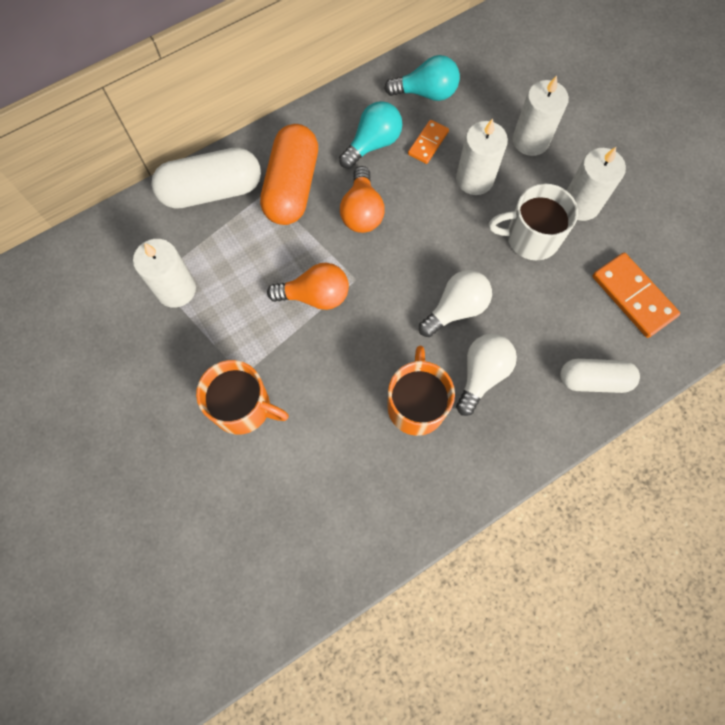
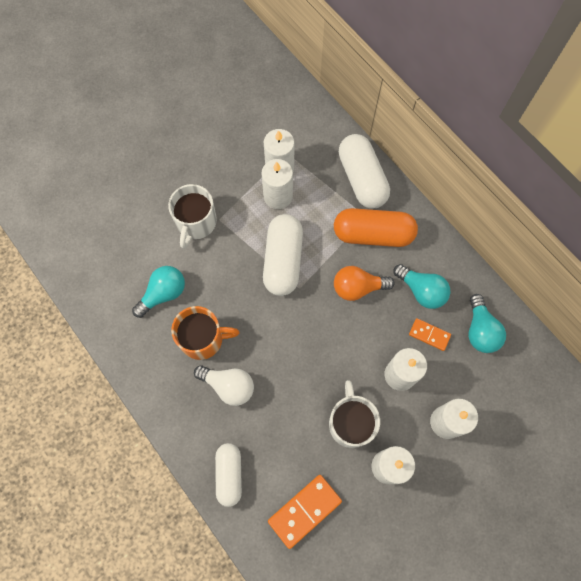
camera: 85 degrees right, 0 degrees up
orange mug [196,360,289,435] -> white mug [168,184,217,249]
orange light bulb [267,263,349,310] -> white capsule [263,214,303,296]
white light bulb [419,270,492,337] -> none
none -> turquoise light bulb [132,266,185,318]
none -> white candle [261,159,293,209]

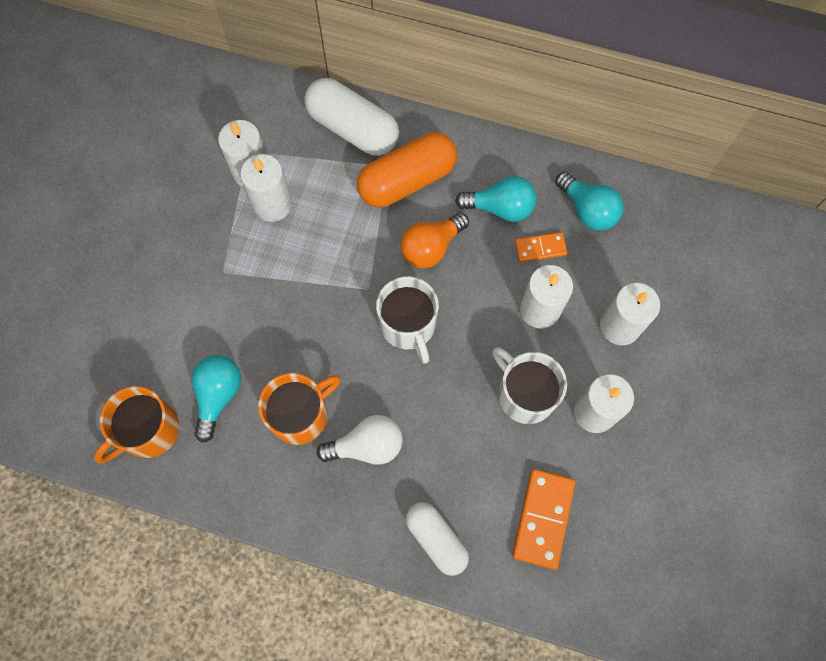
camera: 35 degrees left, 0 degrees up
white mug [168,184,217,249] -> white mug moved to [376,276,439,364]
white capsule [263,214,303,296] -> none
none -> orange mug [94,386,179,463]

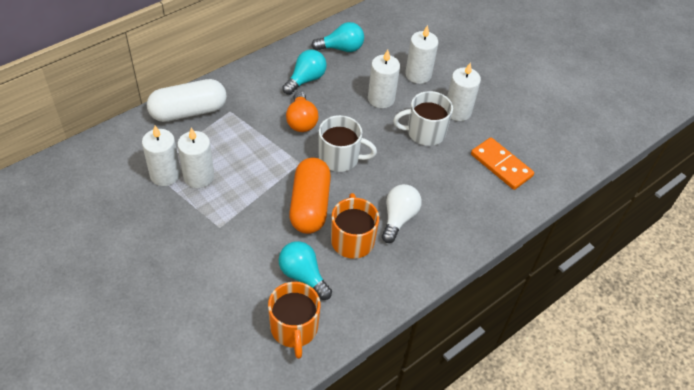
camera: 60 degrees left, 20 degrees down
orange capsule [357,132,457,207] -> orange capsule moved to [289,158,331,234]
white capsule [406,502,469,576] -> none
orange domino [515,232,567,262] -> none

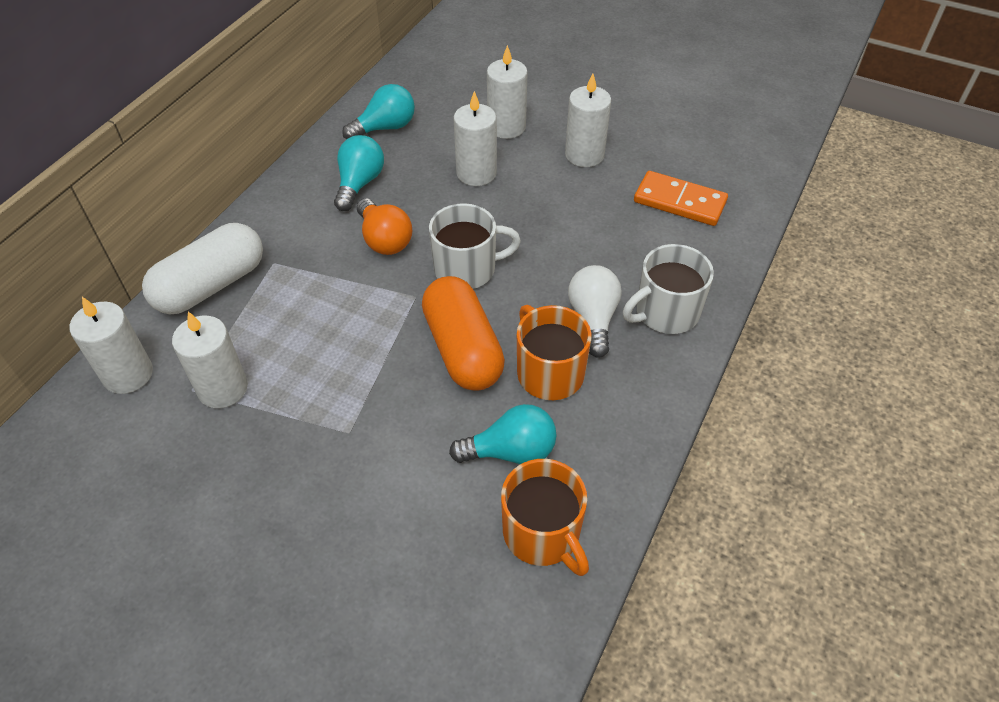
camera: 20 degrees left, 0 degrees up
white candle [177,128,214,188] -> white candle moved to [70,297,153,394]
turquoise light bulb [279,241,332,300] -> turquoise light bulb turned 150 degrees clockwise [449,404,557,464]
white mug [393,91,453,146] -> white mug moved to [623,244,714,334]

